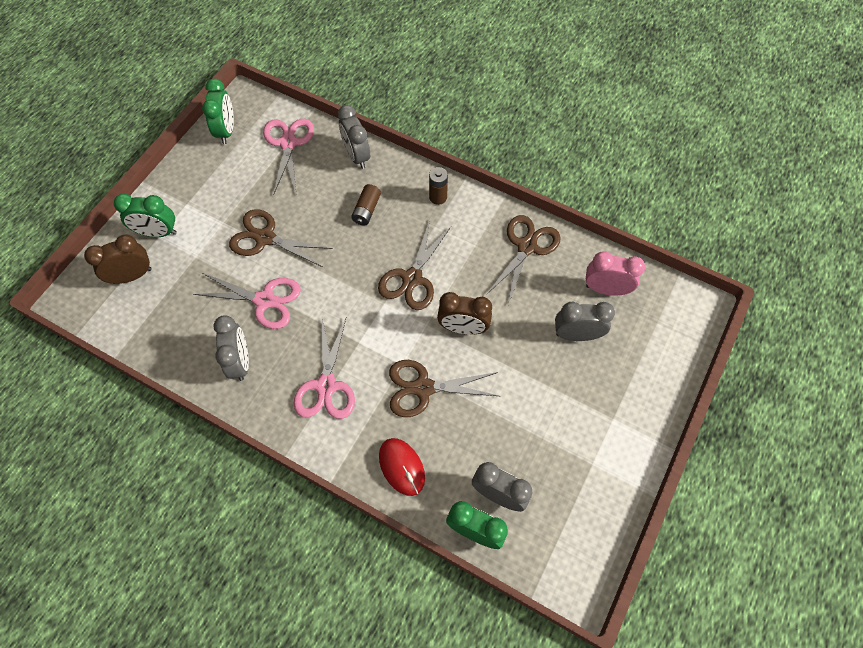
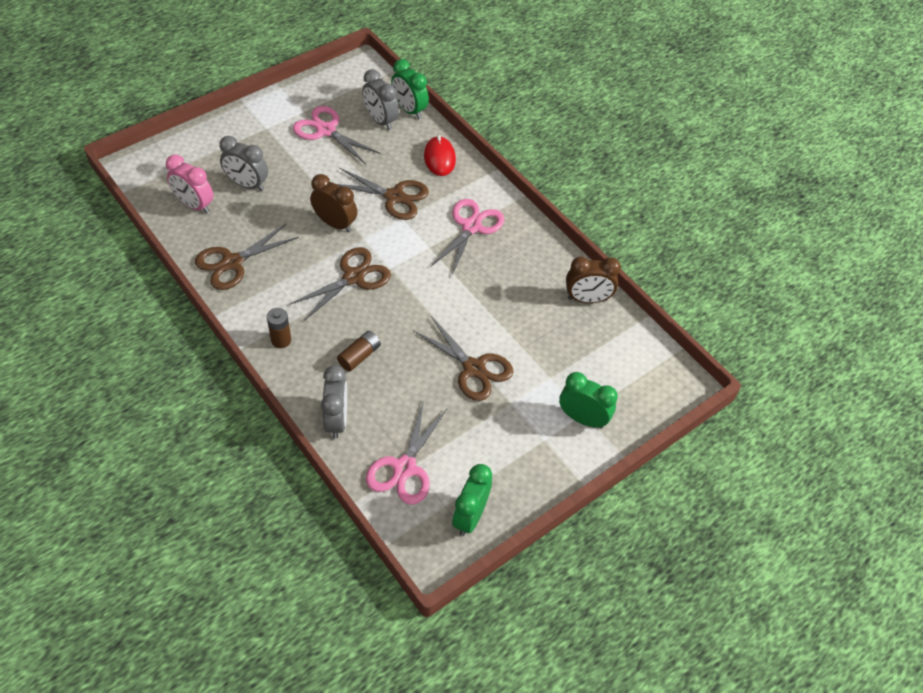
camera: 160 degrees left, 10 degrees down
brown clock [84,234,152,284] -> brown clock moved to [566,257,621,303]
pink scissors [193,273,301,329] -> pink scissors moved to [293,106,381,164]
grey clock [213,316,249,381] -> none

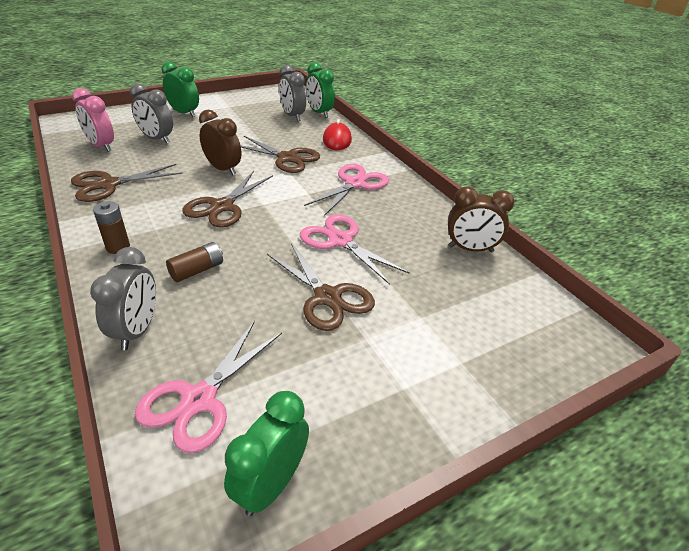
camera: 10 degrees right, 15 degrees down
brown scissors [289,247,391,321] -> brown scissors turned 150 degrees clockwise [182,171,273,227]
pink scissors [293,106,381,164] -> pink scissors moved to [300,214,410,285]
green clock [559,372,618,429] -> green clock moved to [162,62,199,117]

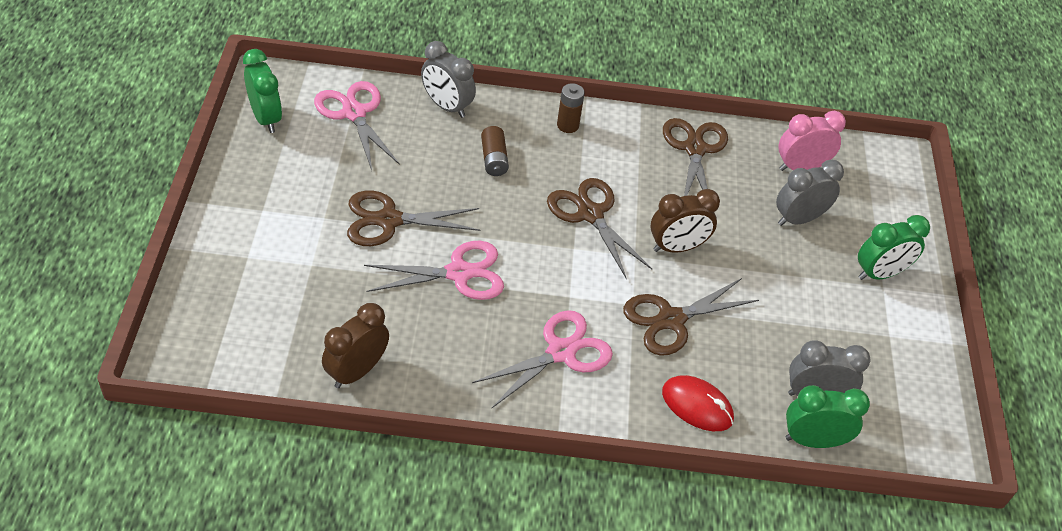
camera: 120 degrees right, 10 degrees up
pink scissors [304,164,389,216] -> pink scissors turned 105 degrees counterclockwise [472,310,613,408]

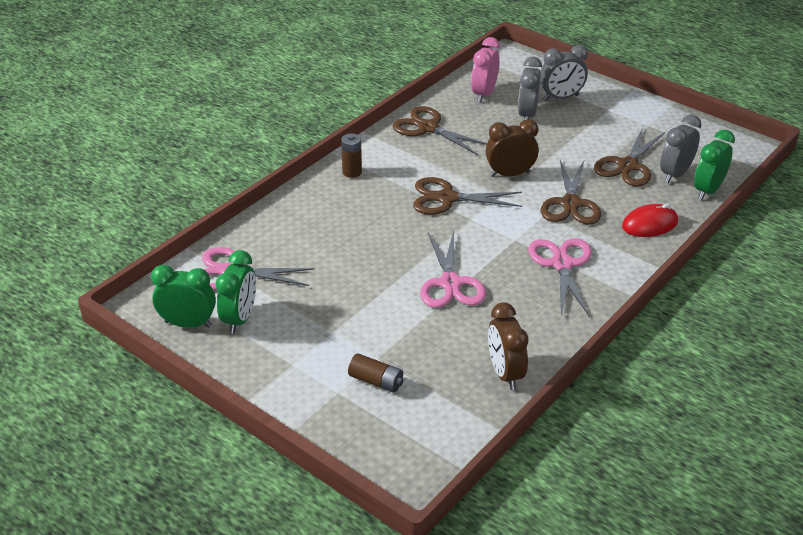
camera: 50 degrees left, 10 degrees down
brown scissors [347,191,480,246] -> brown scissors moved to [594,127,665,186]
pink scissors [364,241,504,300] -> pink scissors turned 150 degrees clockwise [420,231,486,308]
grey clock [421,41,476,118] -> grey clock moved to [540,45,588,100]
brown battery [481,126,509,176] -> brown battery moved to [348,353,403,392]
brown clock [650,189,720,253] -> brown clock turned 120 degrees counterclockwise [486,119,539,177]
green clock [858,215,930,280] -> green clock moved to [216,250,256,333]

